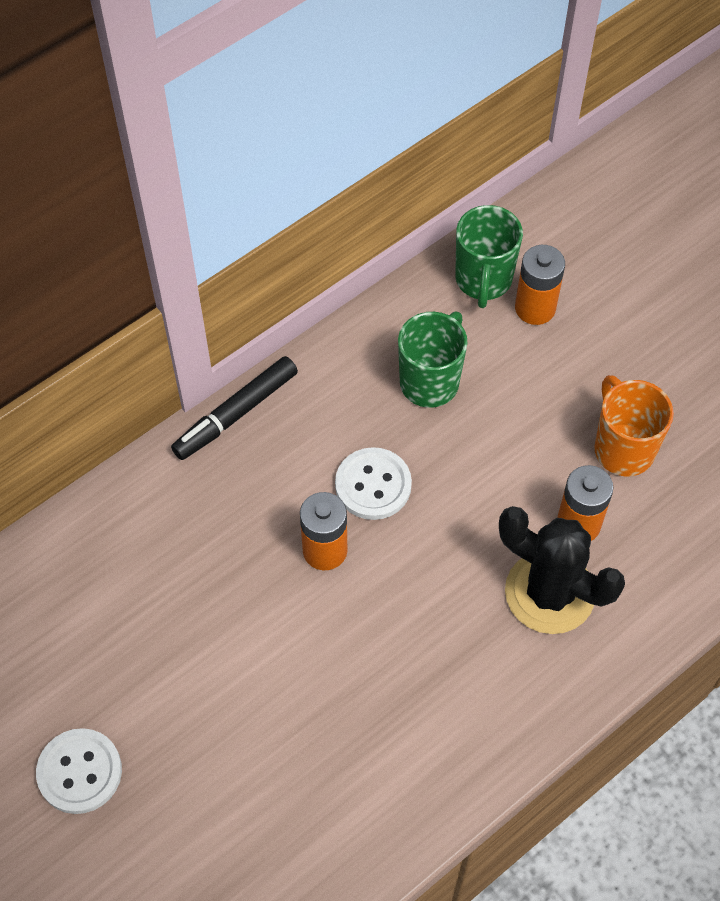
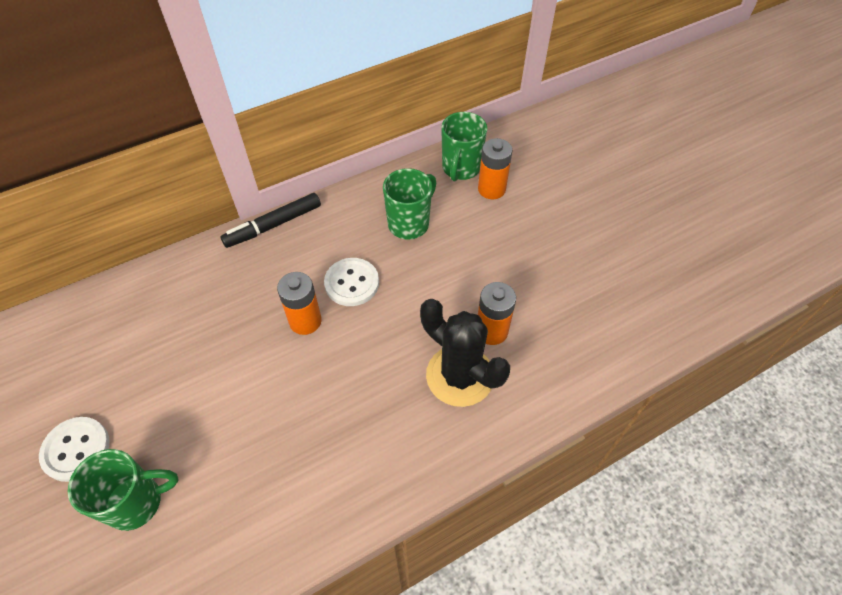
camera: 10 degrees right, 5 degrees down
orange mug [594,375,674,476] -> none
none -> green mug [68,449,179,531]

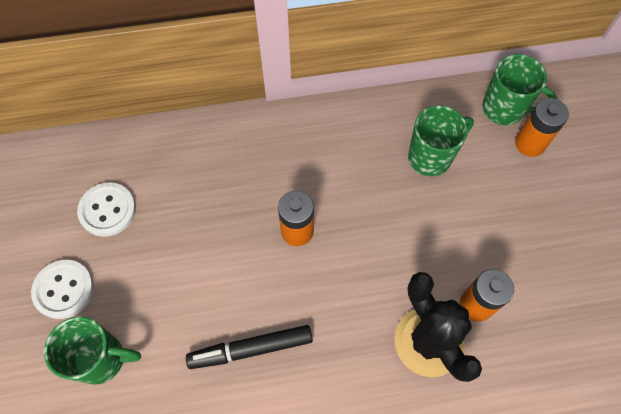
camera: 20 degrees right, 10 degrees up
black marker [221,193,321,248] -> black marker moved to [186,325,313,369]
white button [324,258,379,306] -> white button moved to [77,182,136,237]
green mug [441,112,488,181] -> green mug turned 105 degrees counterclockwise [482,54,557,125]

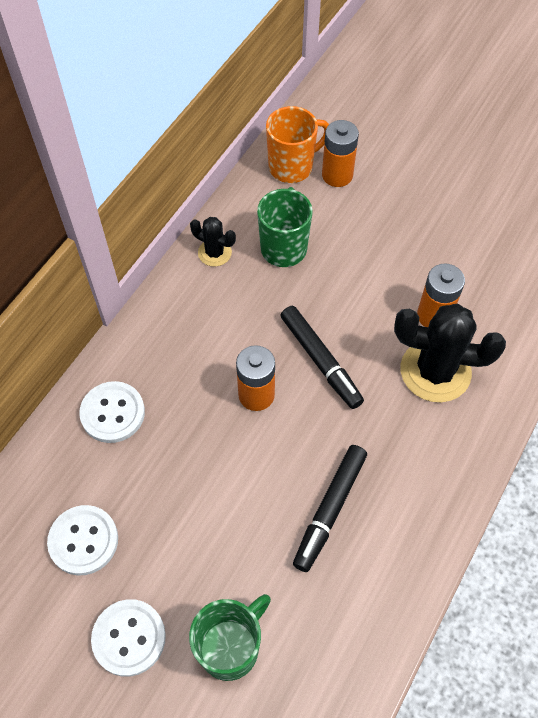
camera: 50 degrees left, 5 degrees down
green mug [482,54,557,125] -> orange mug [266,106,329,183]
none -> white button [79,381,145,443]
none -> black cactus [190,217,236,267]
none -> black marker [281,306,364,409]

